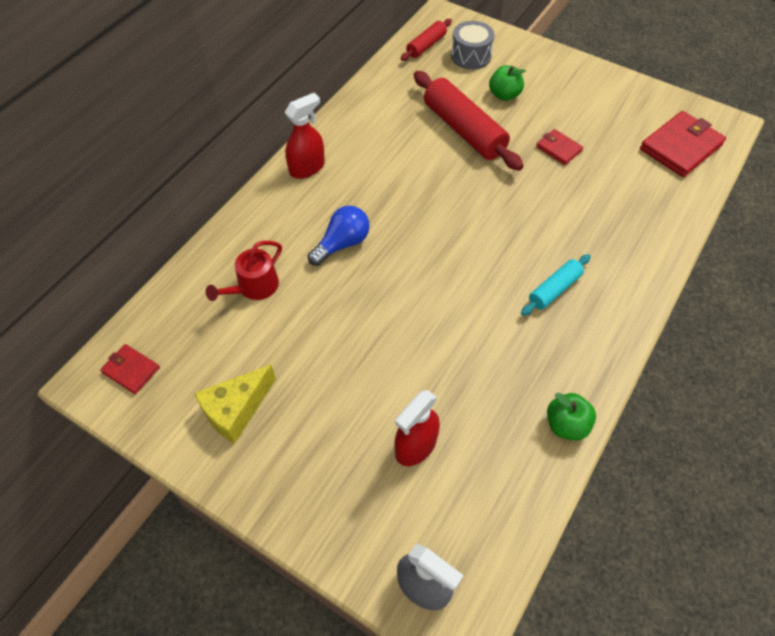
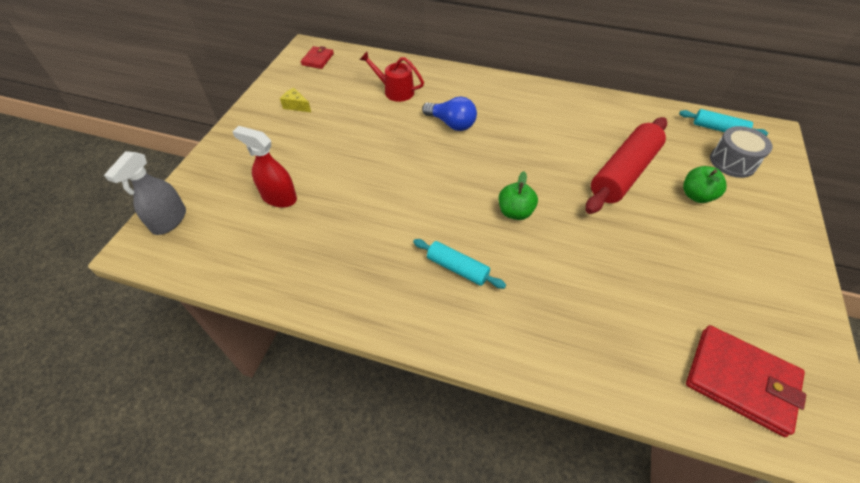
camera: 75 degrees right, 5 degrees down
yellow cheese [194,365,276,444] -> yellow cheese [280,88,311,112], size x0.56
red spray bottle [284,93,325,179] -> none
red rolling pin [401,19,452,61] -> turquoise rolling pin [679,109,768,136]
red wallet [536,129,583,165] -> none
green apple [547,393,596,440] -> green apple moved to [499,171,538,220]

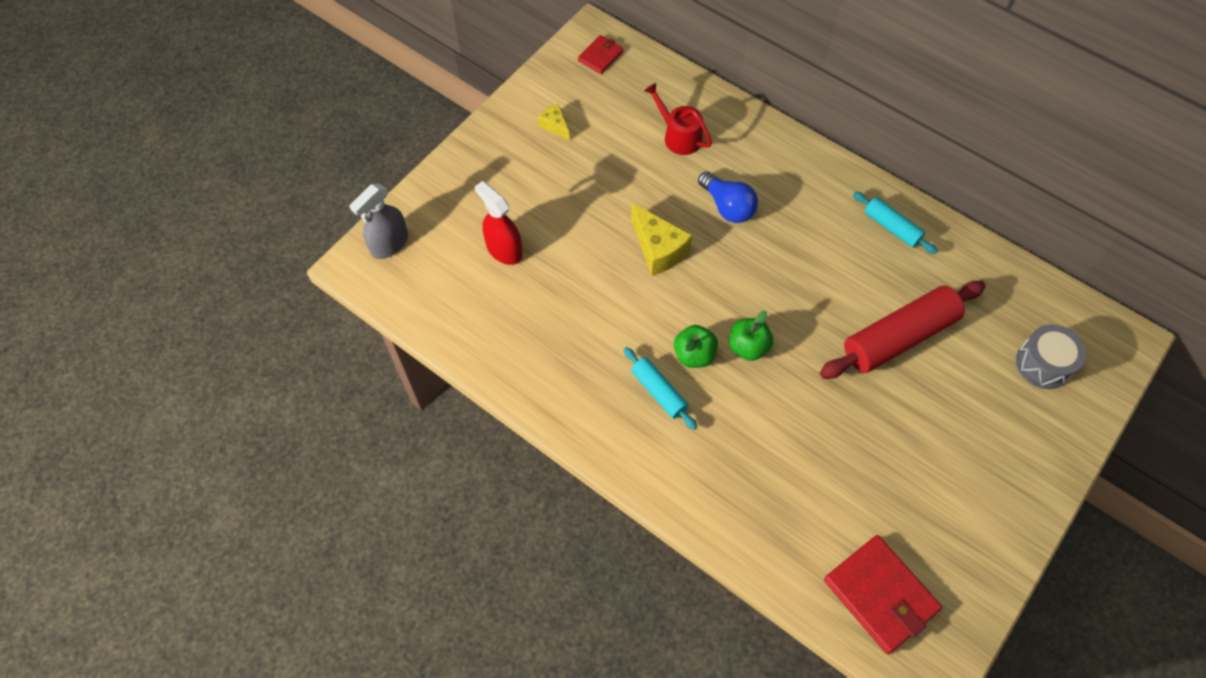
camera: 20 degrees right, 10 degrees up
turquoise rolling pin [679,109,768,136] -> turquoise rolling pin moved to [853,191,937,254]
green apple [683,166,726,203] -> green apple moved to [674,325,718,368]
none -> yellow cheese [631,203,692,276]

